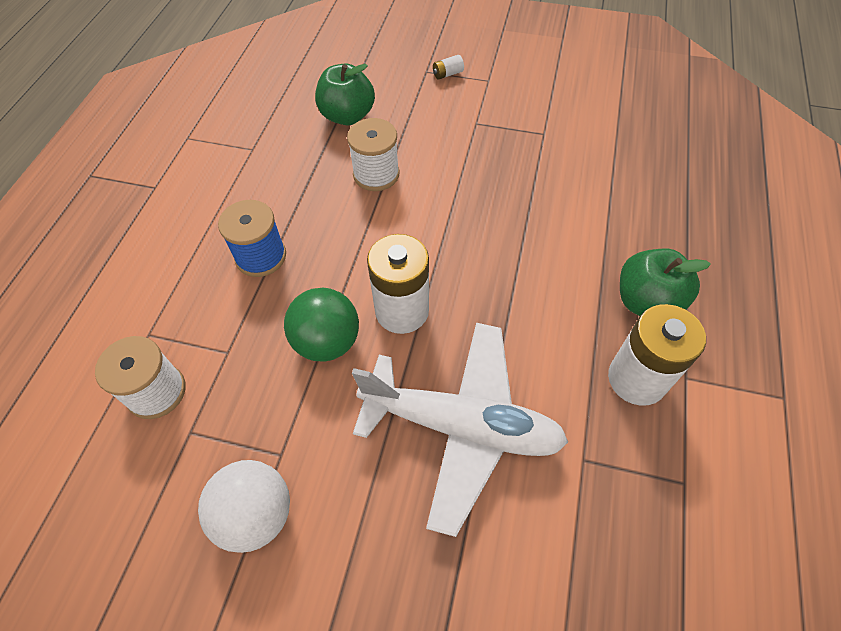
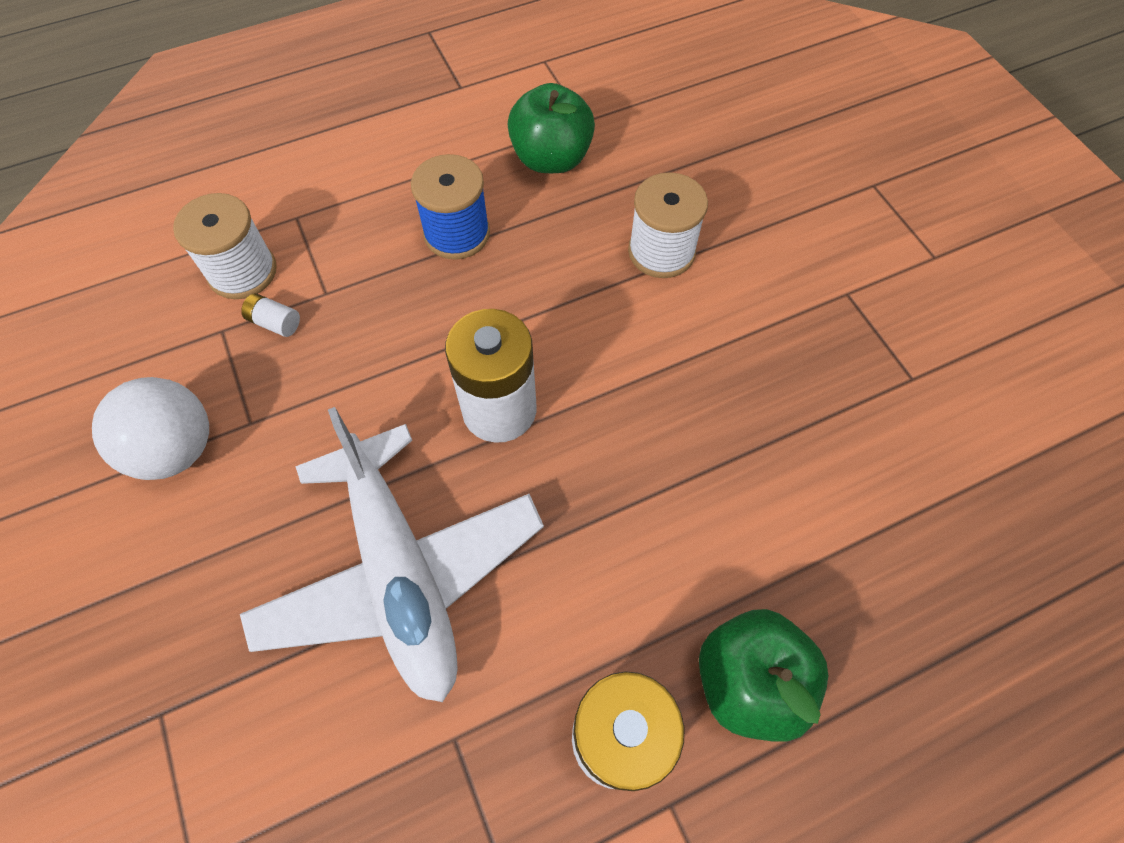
camera: 50 degrees right, 5 degrees up
green ball [284,288,359,362] -> none
green apple [315,63,375,125] -> green apple moved to [508,83,595,173]
white battery [433,55,464,79] -> white battery moved to [241,293,300,337]

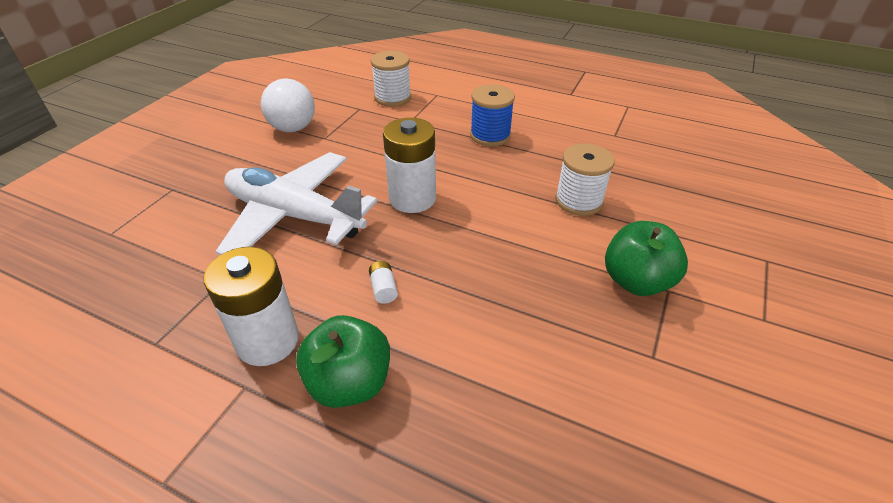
camera: 50 degrees right, 20 degrees down
white plane [240,407,544,702] -> white plane turned 90 degrees clockwise [216,152,377,255]
white battery [241,293,300,337] -> white battery moved to [369,261,398,304]
green apple [508,83,595,173] -> green apple moved to [605,221,688,296]

